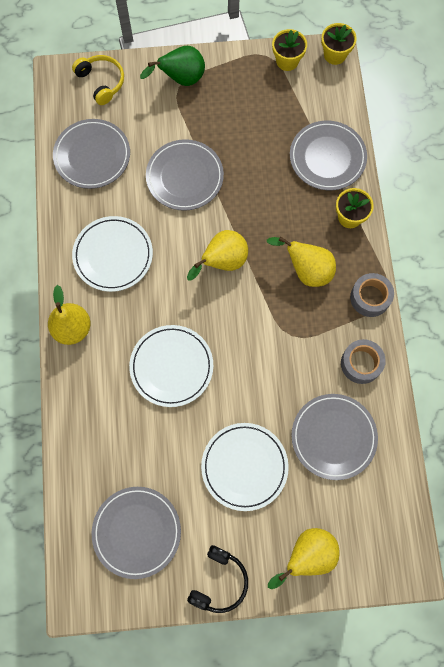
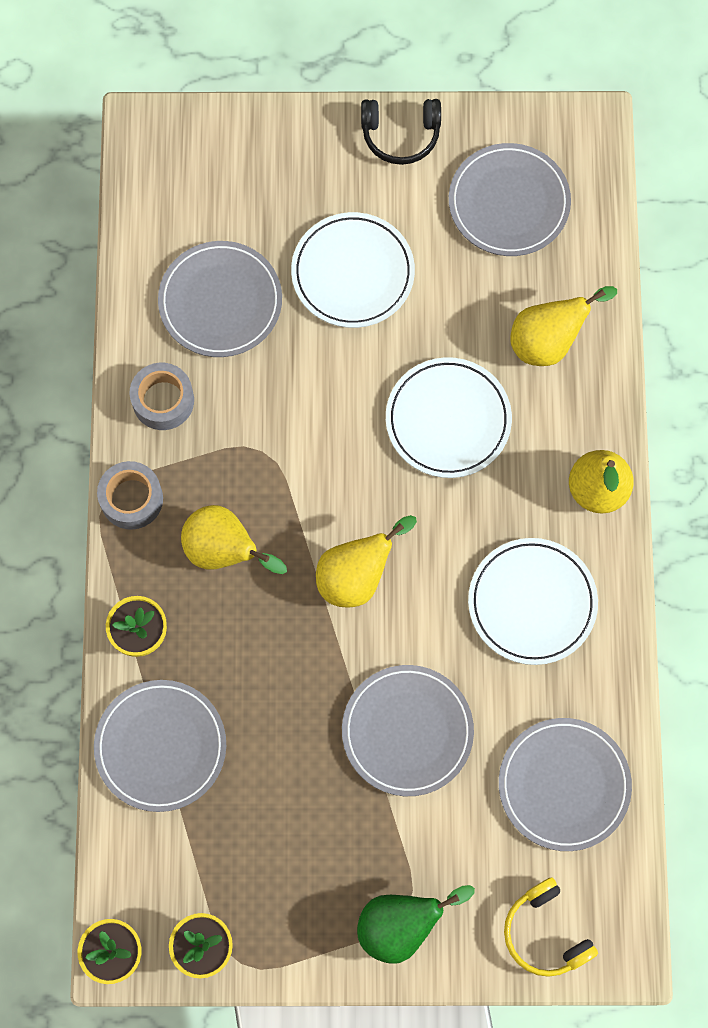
camera: 175 degrees left, 0 degrees up
black headphones [187,545,248,613] -> black headphones turned 120 degrees counterclockwise [361,99,441,165]
yellow pear [268,528,340,589] -> yellow pear moved to [510,286,617,366]

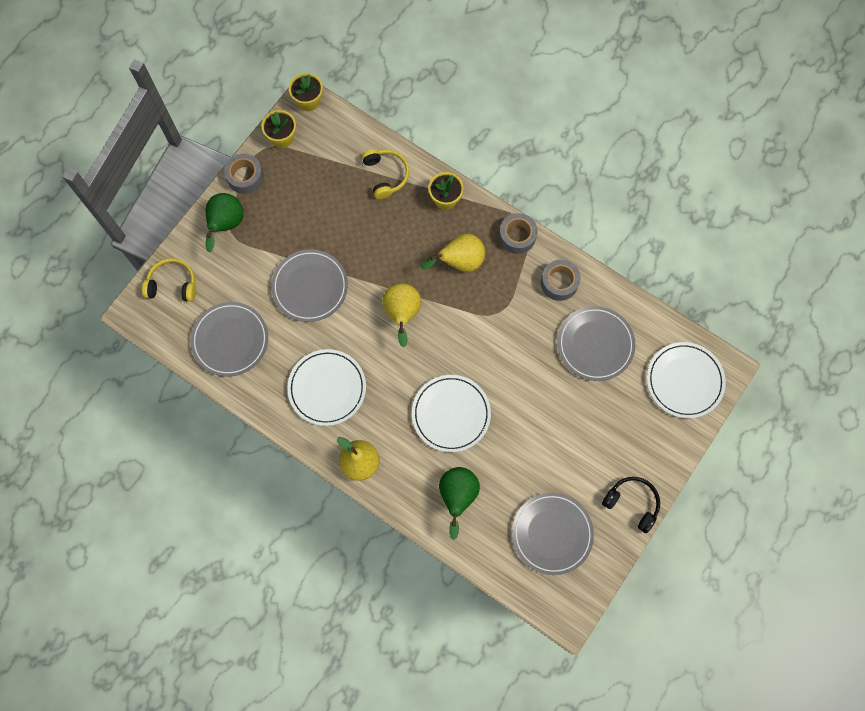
camera: 125 degrees right, 0 degrees up
grey plate [94,680,226,812] -> yellow headphones [362,149,409,199]
white plate [291,212,415,328] -> white plate moved to [647,342,726,418]
black headphones [361,99,441,165] -> black headphones turned 90 degrees clockwise [602,477,660,533]
yellow pear [510,286,617,366] -> green pear [439,467,480,540]
none -> grey tape [224,154,264,194]

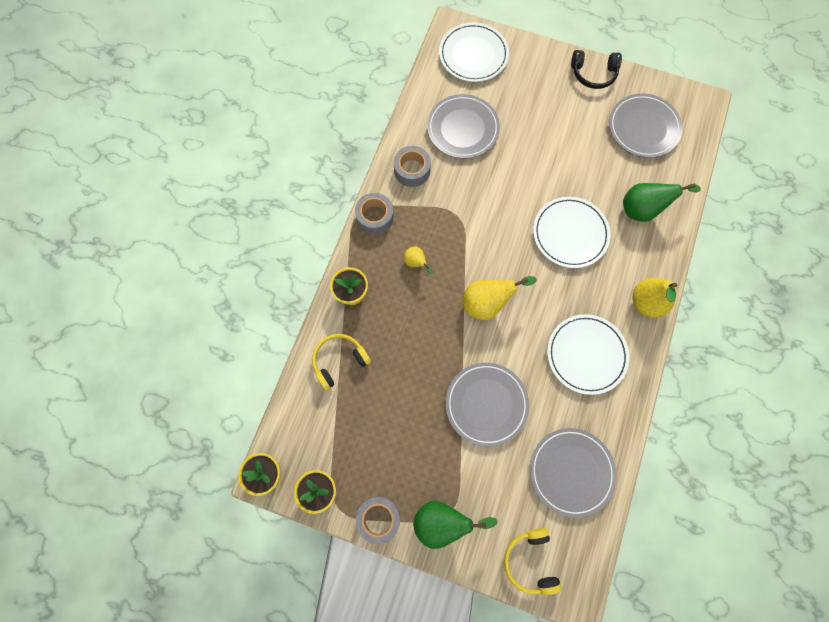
camera: 105 degrees left, 0 degrees up
yellow pear [421,234,486,272] -> yellow pear [404,247,434,274], size x0.54
black headphones [602,477,660,533] -> black headphones turned 105 degrees counterclockwise [571,50,622,89]

